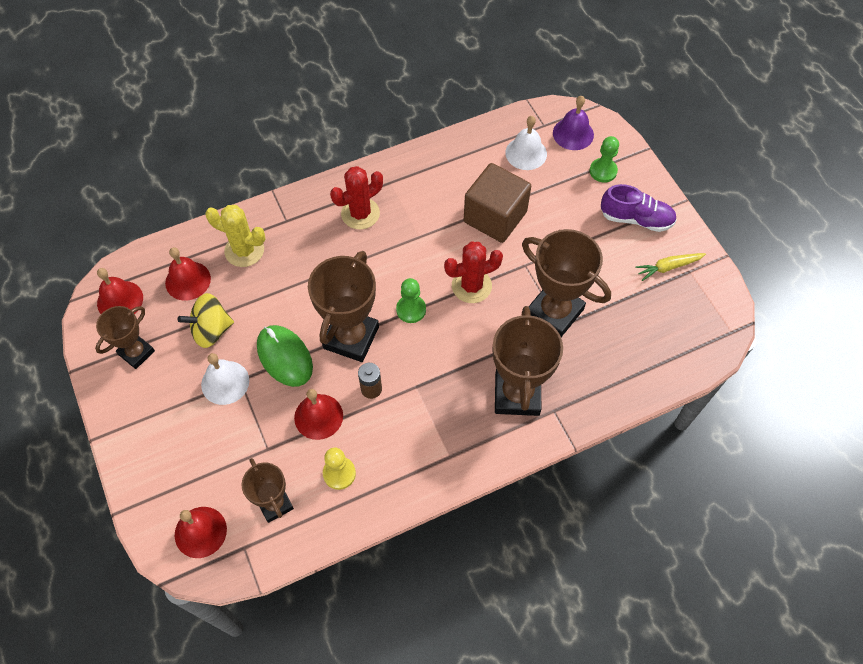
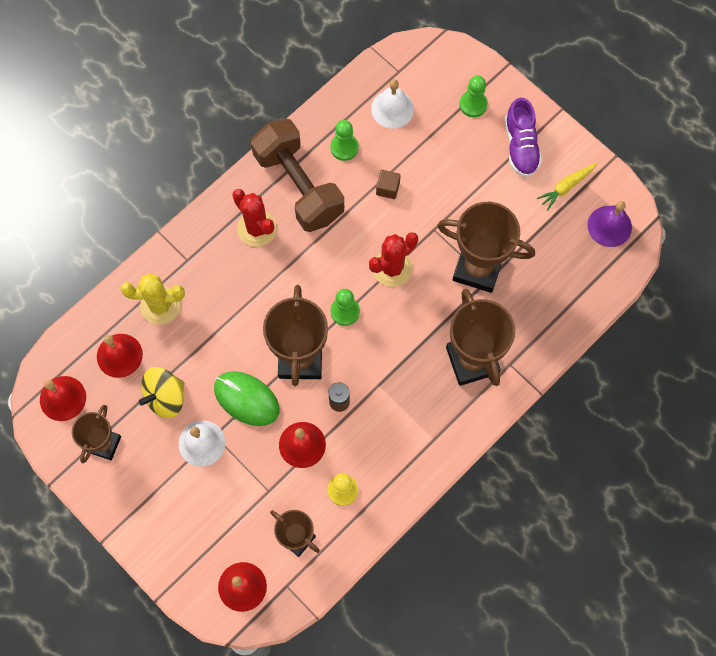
camera: 20 degrees left, 10 degrees up
red cactus [330,166,383,230] -> red cactus turned 75 degrees counterclockwise [232,189,277,247]
brown cube [464,163,531,243] -> brown cube [376,170,401,199], size x0.42
purple bell [553,96,594,150] -> purple bell moved to [588,201,632,247]
purple shoe [601,184,677,232] -> purple shoe turned 90 degrees clockwise [505,98,542,177]
none -> brown dumbbell [251,119,344,232]
none -> green pawn [330,120,359,161]

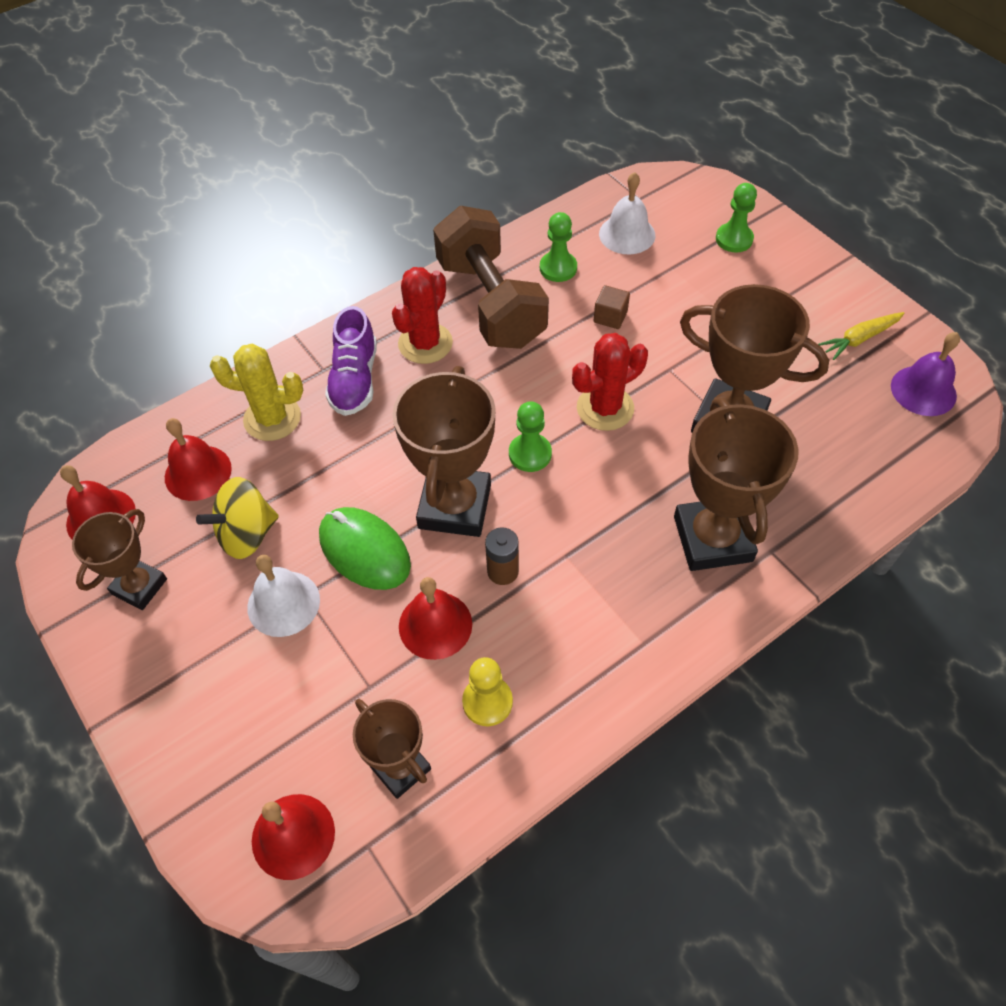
camera: 10 degrees right, 15 degrees down
red cactus [232,189,277,247] -> red cactus turned 60 degrees clockwise [392,267,453,364]
purple shoe [505,98,542,177] -> purple shoe moved to [325,306,377,416]

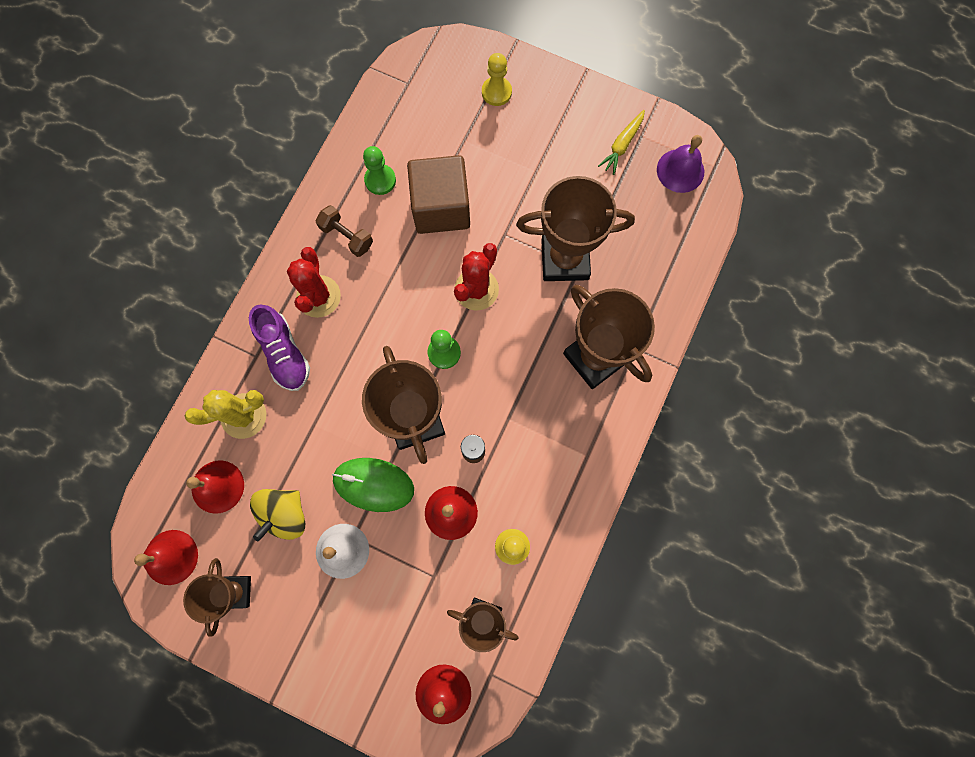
camera: 30 degrees left, 20 degrees up
brown dumbbell [433,206,549,349] -> brown dumbbell [316,205,373,257], size x0.46
brown cube [594,285,630,329] -> brown cube [407,155,470,234], size x2.39
white bell [599,172,655,254] -> none
green pawn [716,183,757,252] -> yellow pawn [482,53,512,106]

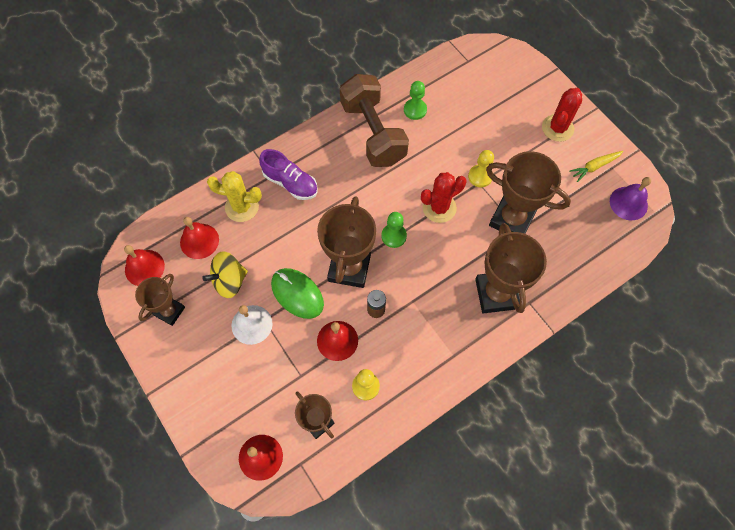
camera: 30 degrees right, 10 degrees down
purple shoe [249,305,310,391] -> purple shoe turned 60 degrees counterclockwise [259,149,318,200]
red cactus [287,247,341,318] -> red cactus moved to [542,88,582,142]
brown dumbbell [316,205,373,257] -> brown dumbbell [340,74,409,167], size x2.19
brown cube [407,155,470,234] -> none
yellow pawn [482,53,512,106] -> yellow pawn moved to [468,150,494,187]

